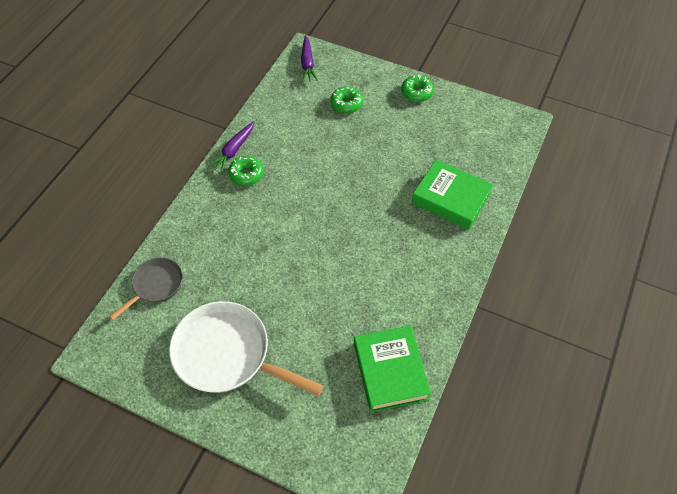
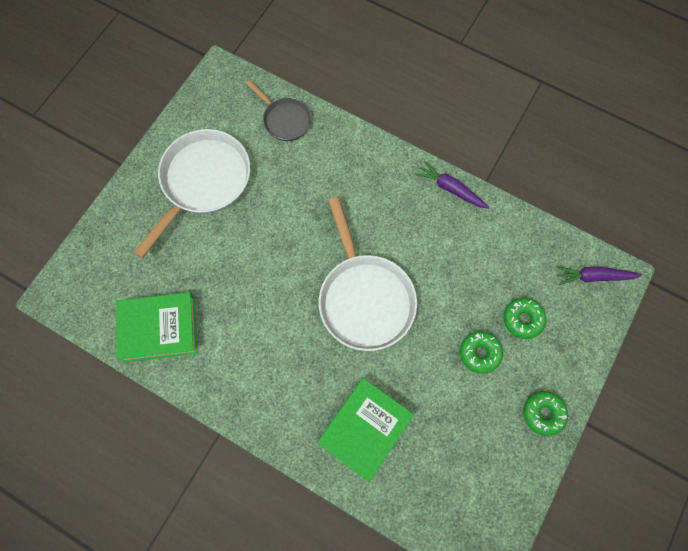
camera: 95 degrees right, 15 degrees up
green donut [228,156,264,186] -> green donut moved to [460,331,503,374]
none -> white pan [319,197,417,351]

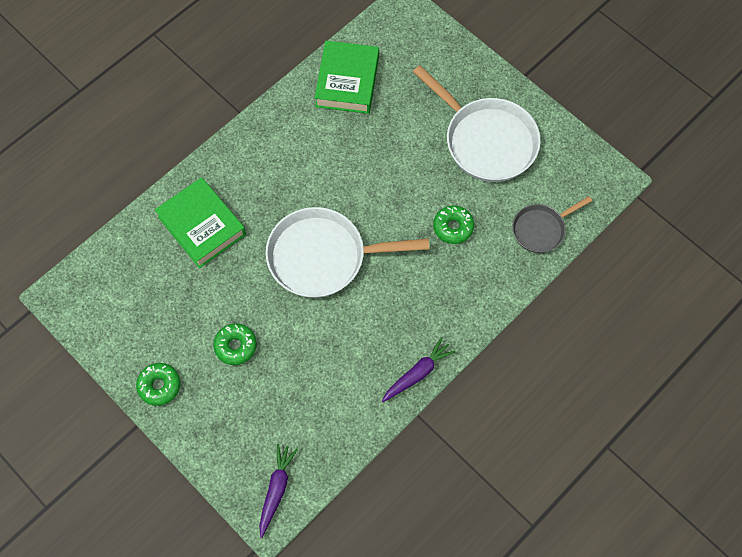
camera: 105 degrees right, 5 degrees down
green donut [503,298,546,339] -> green donut moved to [433,206,474,244]

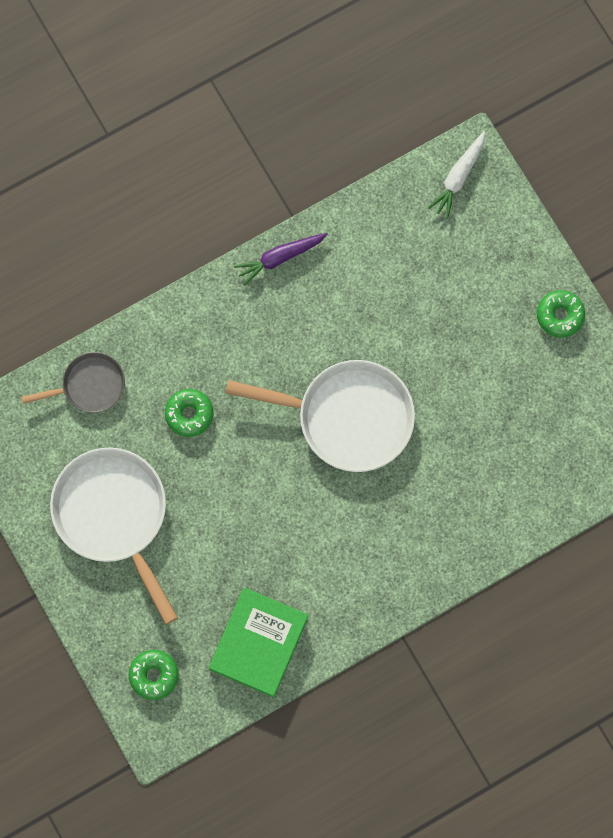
camera: 165 degrees left, 10 degrees up
green book [155,177,246,268] -> none
green donut [213,323,257,365] -> green donut moved to [129,650,179,700]
purple carrot [259,444,298,538] -> white carrot [428,132,485,219]

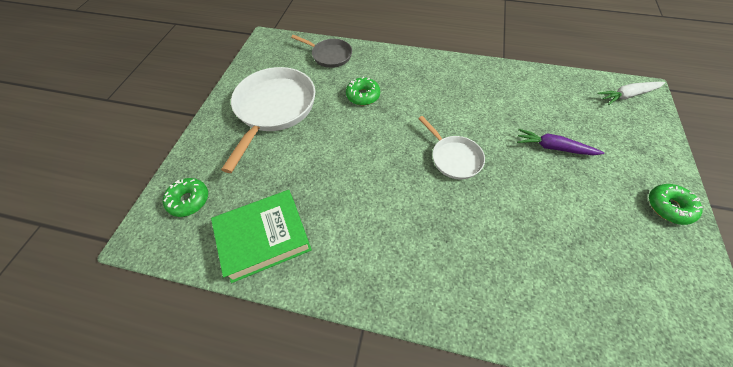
camera: 45 degrees right, 20 degrees down
white pan [225,360,415,472] -> white pan [418,116,485,179], size x0.55
purple carrot [234,233,328,286] -> purple carrot moved to [517,129,604,155]

